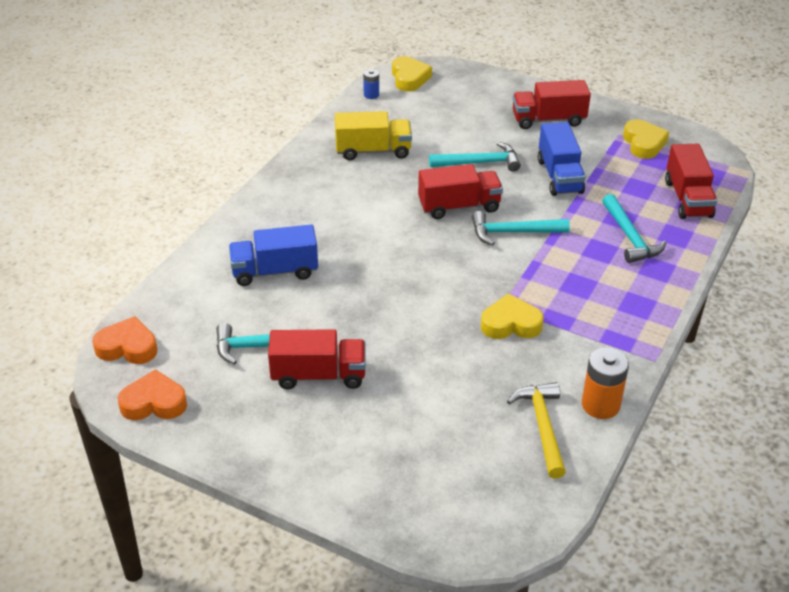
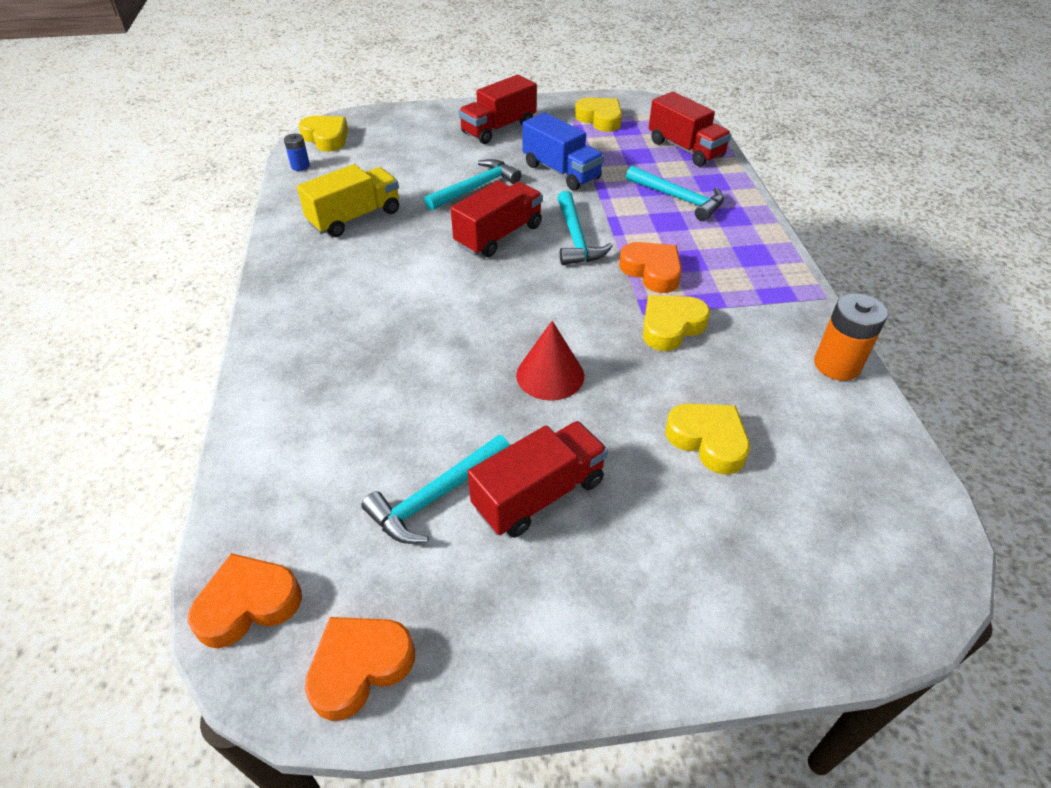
camera: 35 degrees left, 5 degrees up
blue truck [229,224,318,286] -> none
turquoise hammer [472,211,570,246] -> turquoise hammer turned 60 degrees counterclockwise [557,191,613,265]
yellow hammer [507,382,566,479] -> none
none -> red cone [516,321,584,401]
none -> orange heart [619,242,682,293]
none -> yellow heart [665,403,750,475]

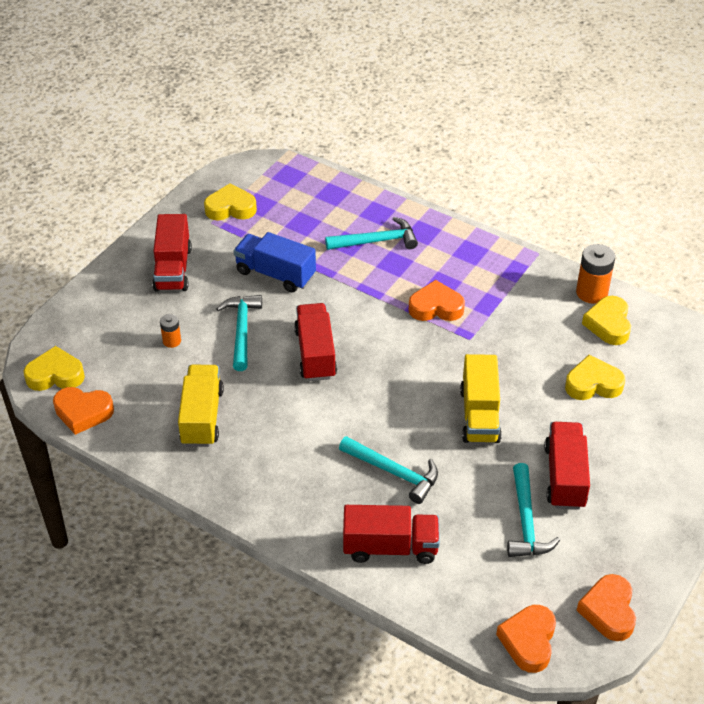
camera: 50 degrees left, 0 degrees up
blue battery [284,134,310,171] -> orange heart [53,387,114,435]
red cone [516,321,584,401] -> yellow truck [460,354,502,443]
blue truck [522,112,604,191] -> blue truck turned 150 degrees counterclockwise [234,232,316,292]
turquoise hammer [557,191,613,265] -> turquoise hammer moved to [339,436,438,504]
yellow heart [643,295,710,351] -> yellow heart moved to [582,296,631,345]
red truck [649,92,732,167] -> red truck moved to [343,505,440,564]
none -> orange battery [160,314,181,348]

